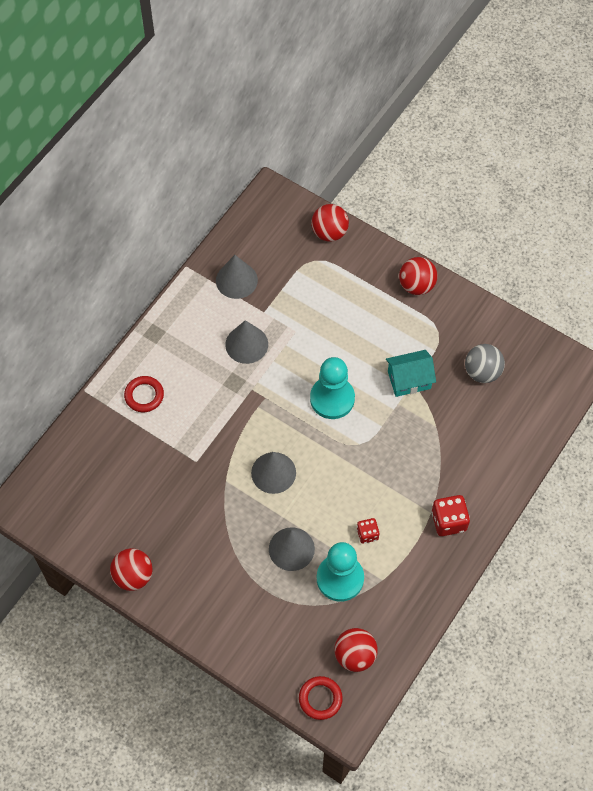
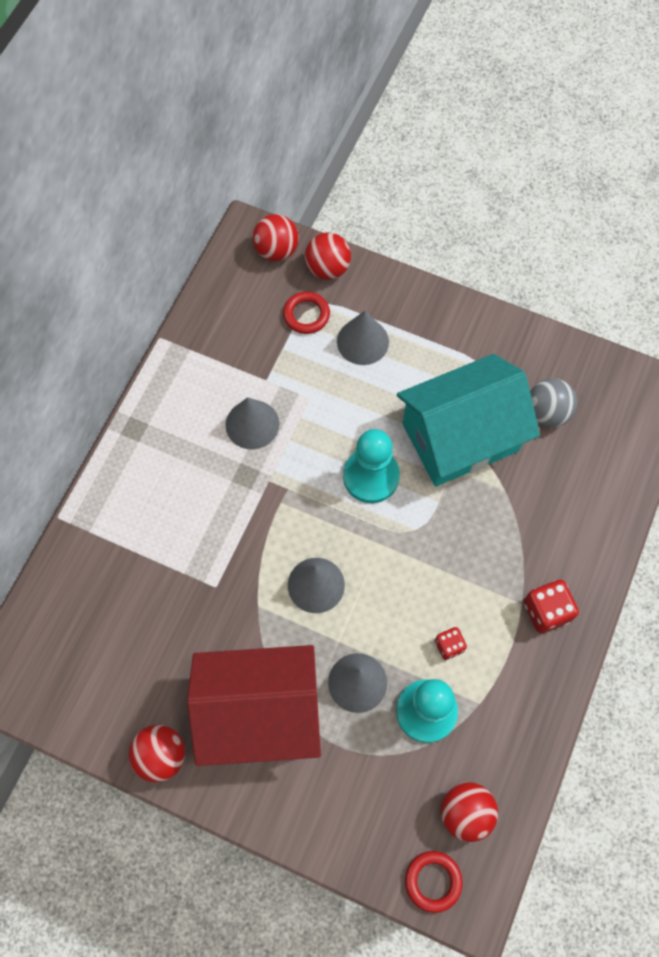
camera: 10 degrees left, 5 degrees up
red ring [124,376,164,412] -> red ring moved to [283,292,330,334]
grey cone [216,255,258,299] -> grey cone moved to [337,311,389,365]
turquoise house [386,350,436,397] -> turquoise house [397,354,540,487], size x2.05
red ball [399,257,437,295] -> red ball moved to [253,214,299,262]
none -> red house [187,645,321,766]

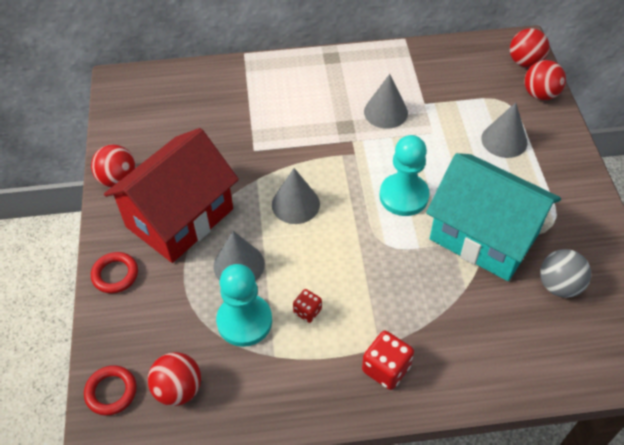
camera: 60 degrees right, 15 degrees down
red house [187,645,321,766] -> red house turned 75 degrees clockwise [104,128,239,263]
red ring [283,292,330,334] -> red ring moved to [91,252,138,294]

